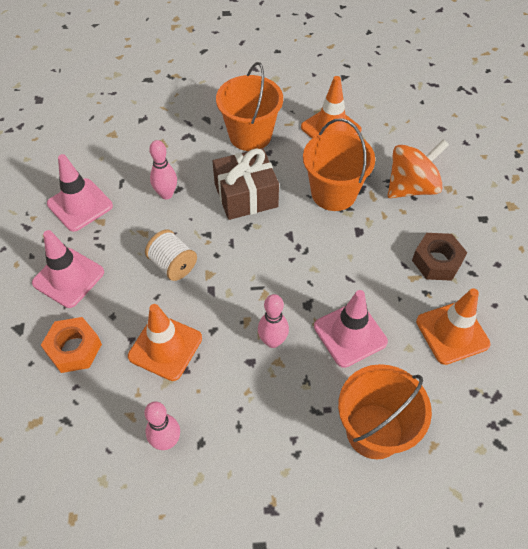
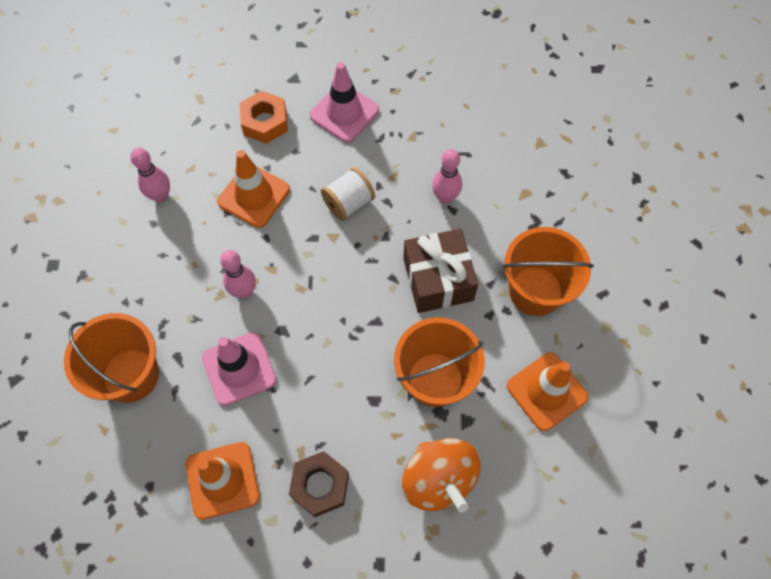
camera: 95 degrees right, 10 degrees up
pink traffic cone [47,154,113,232] -> none

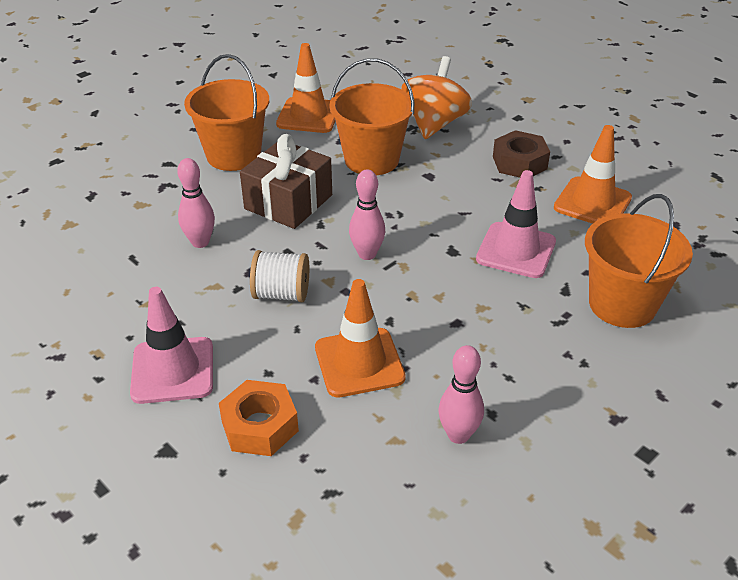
camera: 135 degrees left, 25 degrees down
pink bowling pin [220,250,256,299] -> pink bowling pin moved to [349,169,385,260]

